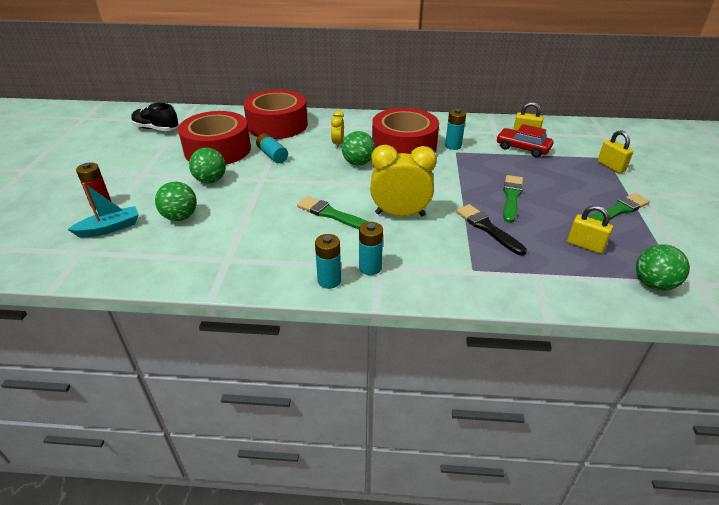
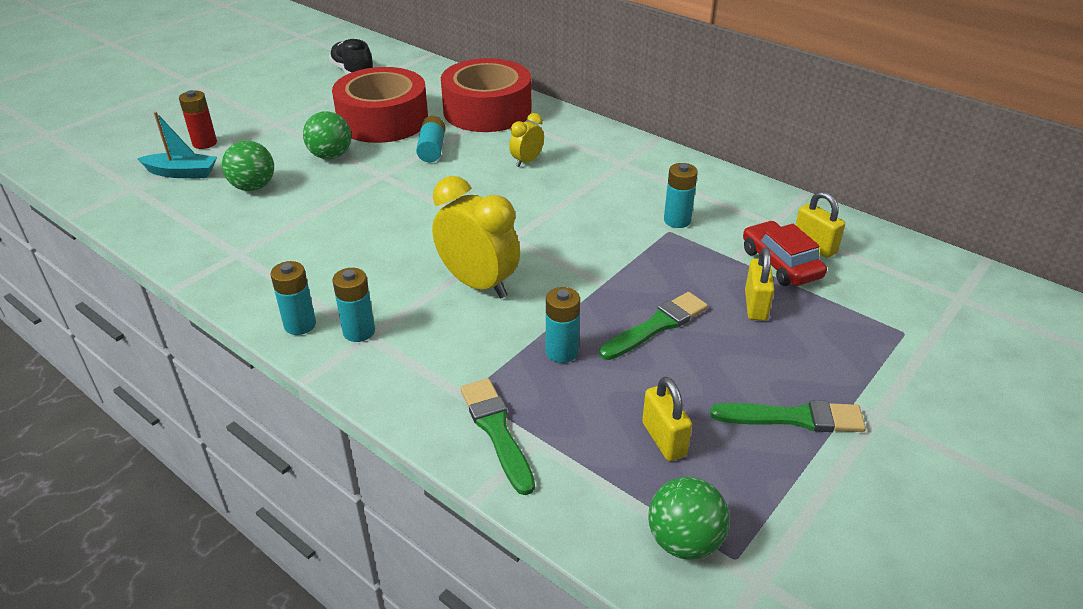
camera: 35 degrees right, 0 degrees up
green brush [297,196,368,229] -> green brush moved to [460,378,535,495]
green ball [342,131,375,165] -> none
red tape [372,108,439,154] -> none
black brush [456,204,527,255] -> turquoise battery [546,287,580,363]
yellow padlock [598,130,633,173] -> yellow padlock moved to [745,248,775,321]

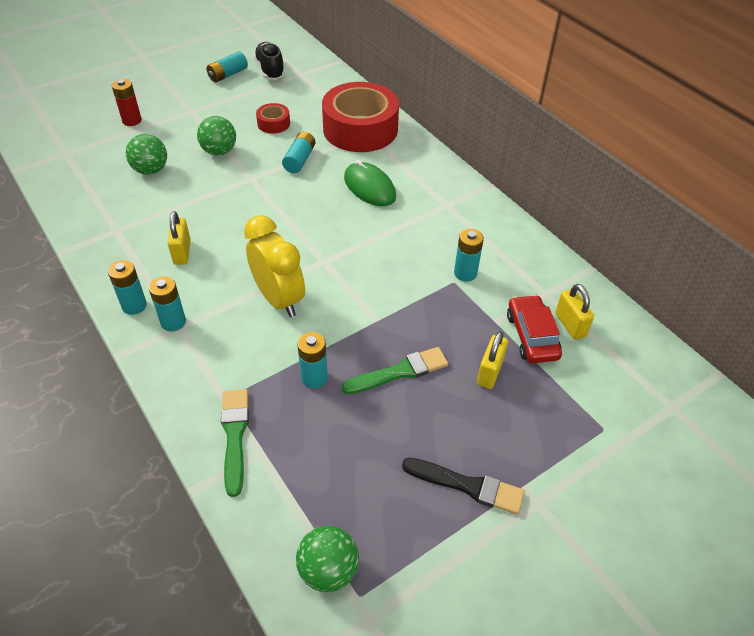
camera: 15 degrees right, 10 degrees up
turquoise boat [137,112,217,178] -> none
red tape [332,67,428,143] -> red tape [256,103,290,134], size x0.44
yellow clock [509,113,544,167] -> green mouse [344,160,396,206]
yellow padlock [642,376,692,461] -> yellow padlock moved to [168,211,191,265]
green brush [710,400,866,432] -> black brush [402,458,525,515]
none -> turquoise battery [207,51,248,82]

